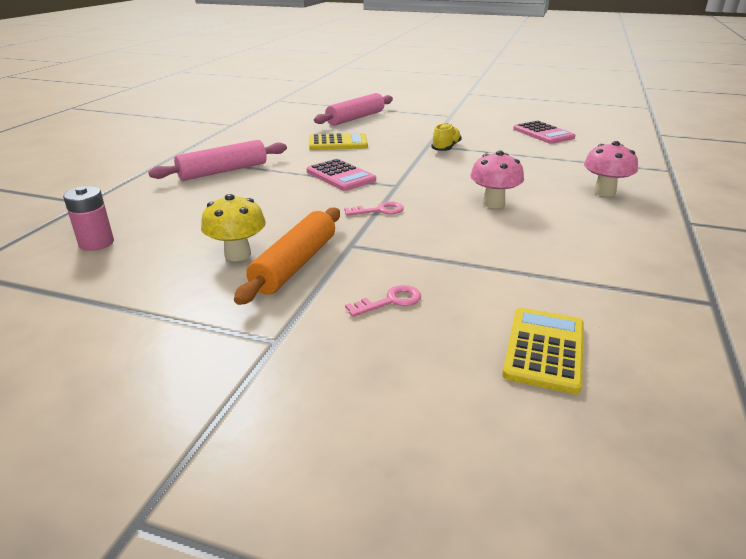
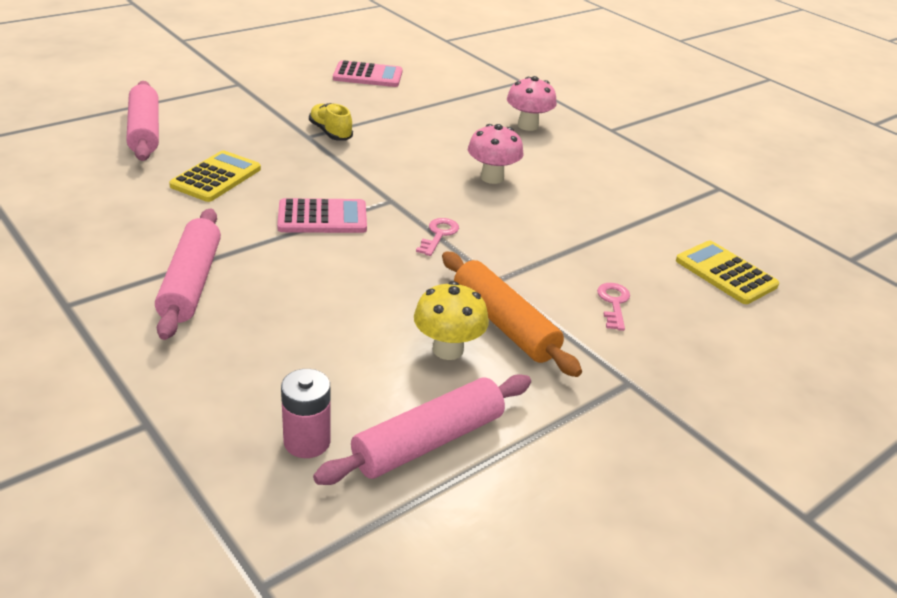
camera: 60 degrees left, 5 degrees up
none -> pink rolling pin [313,374,531,485]

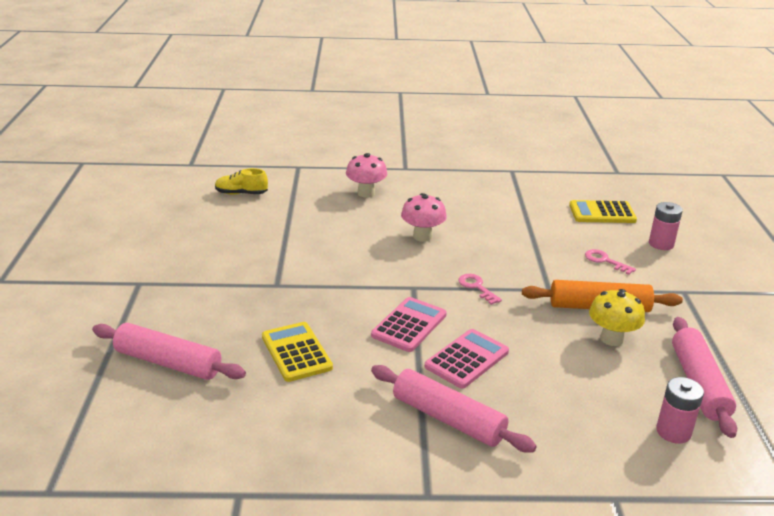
camera: 50 degrees left, 5 degrees down
yellow shoe [309,103,353,140] -> yellow shoe moved to [215,168,268,194]
pink calculator [333,60,403,87] -> pink calculator moved to [425,329,509,389]
none -> pink battery [649,202,683,250]

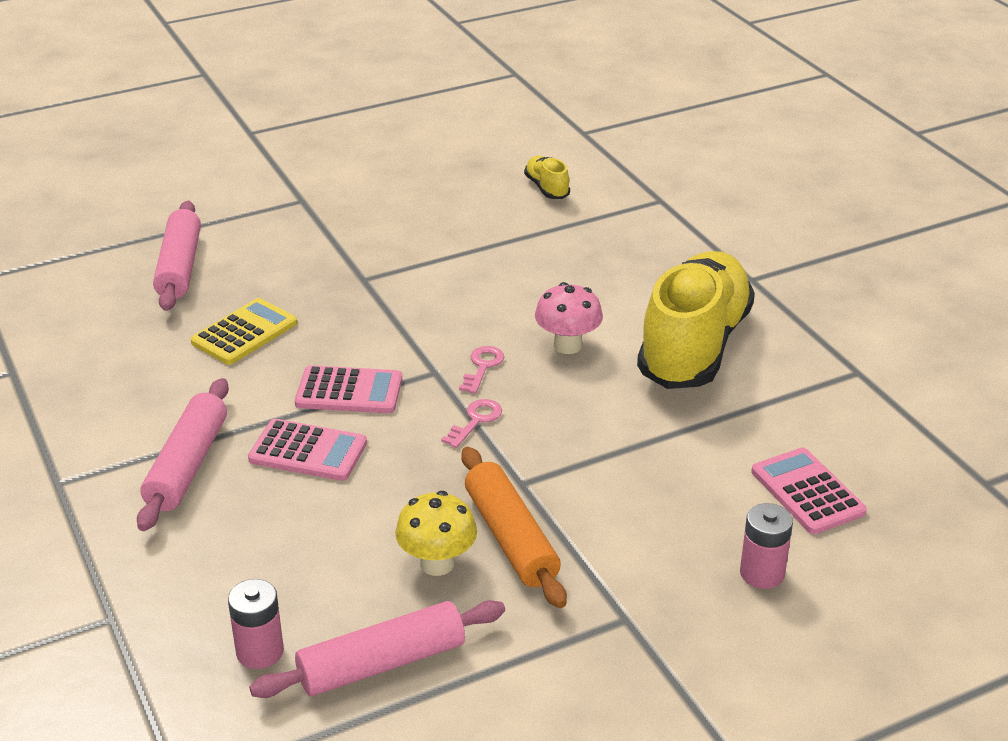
camera: 65 degrees right, 5 degrees up
pink mushroom [346,153,387,198] -> none
yellow calculator [569,200,637,223] -> pink calculator [751,447,867,534]
pink key [585,249,636,275] -> pink key moved to [459,346,504,394]
none -> yellow shoe [637,251,755,389]

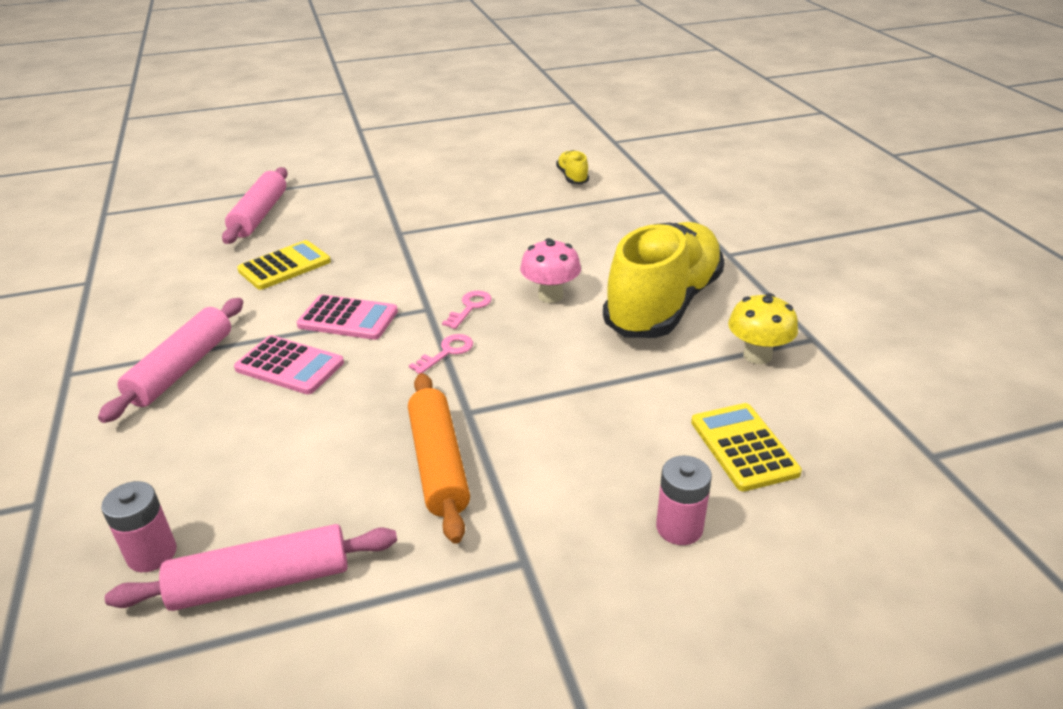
camera: 10 degrees right, 0 degrees up
yellow mushroom [395,491,477,576] -> yellow mushroom moved to [728,293,798,364]
pink calculator [751,447,867,534] -> yellow calculator [691,403,802,491]

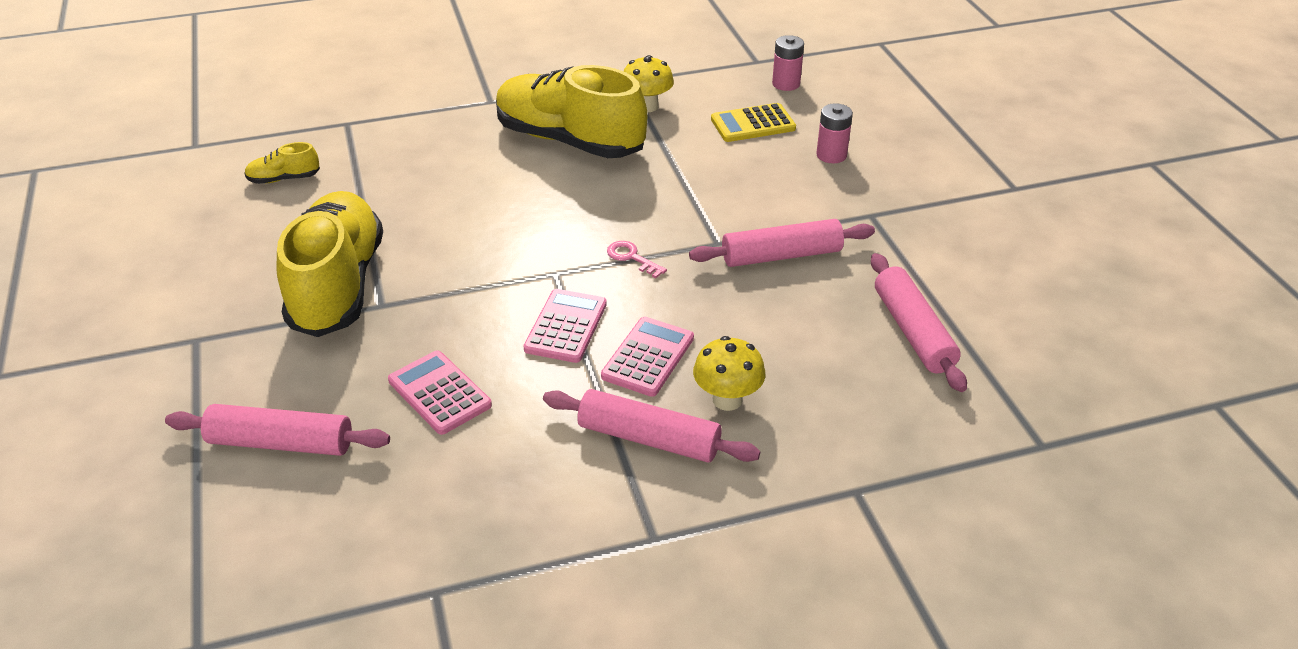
camera: 90 degrees left, 5 degrees up
pink battery [101,481,177,572] -> pink battery moved to [772,35,804,91]
yellow calculator [237,240,331,290] -> pink calculator [388,351,492,435]
orange rolling pin [408,373,470,544] -> pink rolling pin [689,219,875,267]
pink key [442,291,492,329] -> none
pink mushroom [520,238,581,303] -> none
none -> yellow shoe [277,191,383,337]
none -> yellow mushroom [693,336,765,411]

